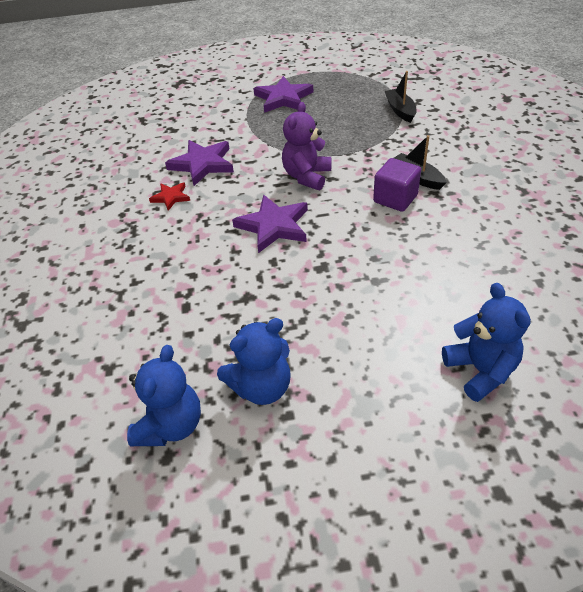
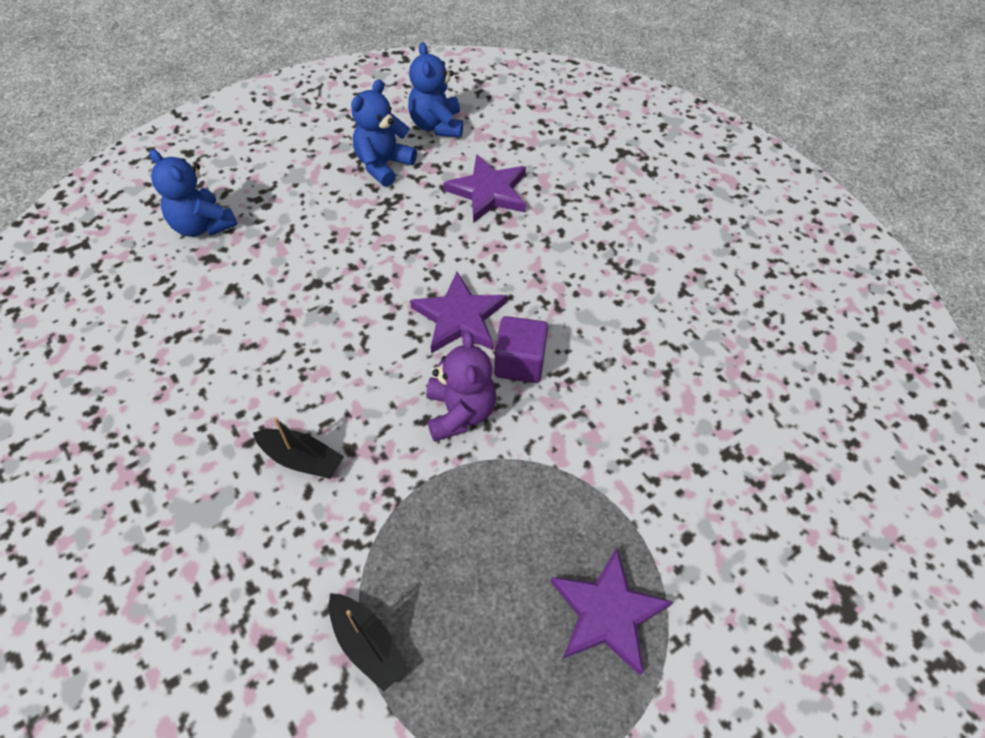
camera: 150 degrees right, 10 degrees up
red star [149,182,190,211] -> none
purple star [165,140,234,186] -> purple star moved to [444,154,526,223]
purple cube [373,158,421,212] -> purple cube moved to [494,316,548,383]

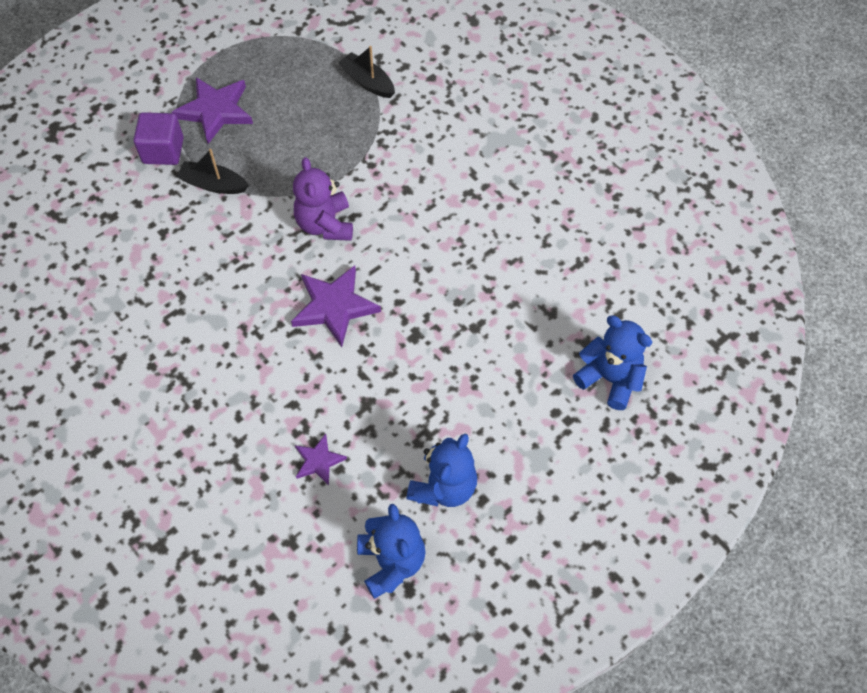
camera: 175 degrees right, 5 degrees up
black boat [253,417,344,479] -> black boat moved to [176,149,249,194]
purple star [444,154,526,223] -> purple star [295,434,347,485], size x0.56
purple cube [494,316,548,383] -> purple cube moved to [133,112,184,165]

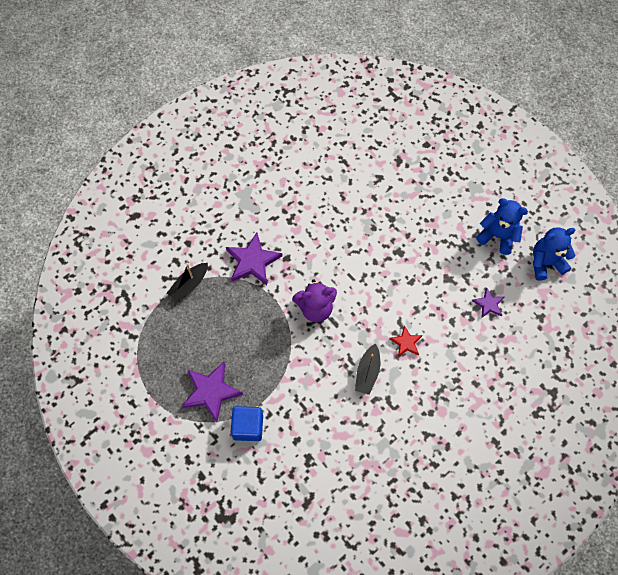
camera: 90 degrees left, 5 degrees up
purple cube [133,112,184,165] -> blue cube [231,406,263,441]
black boat [176,149,249,194] -> black boat moved to [355,343,380,395]
purple star [291,266,381,347] -> purple star moved to [226,233,283,285]
blue teddy bear [573,315,652,410] -> none
none -> red star [389,325,422,357]

